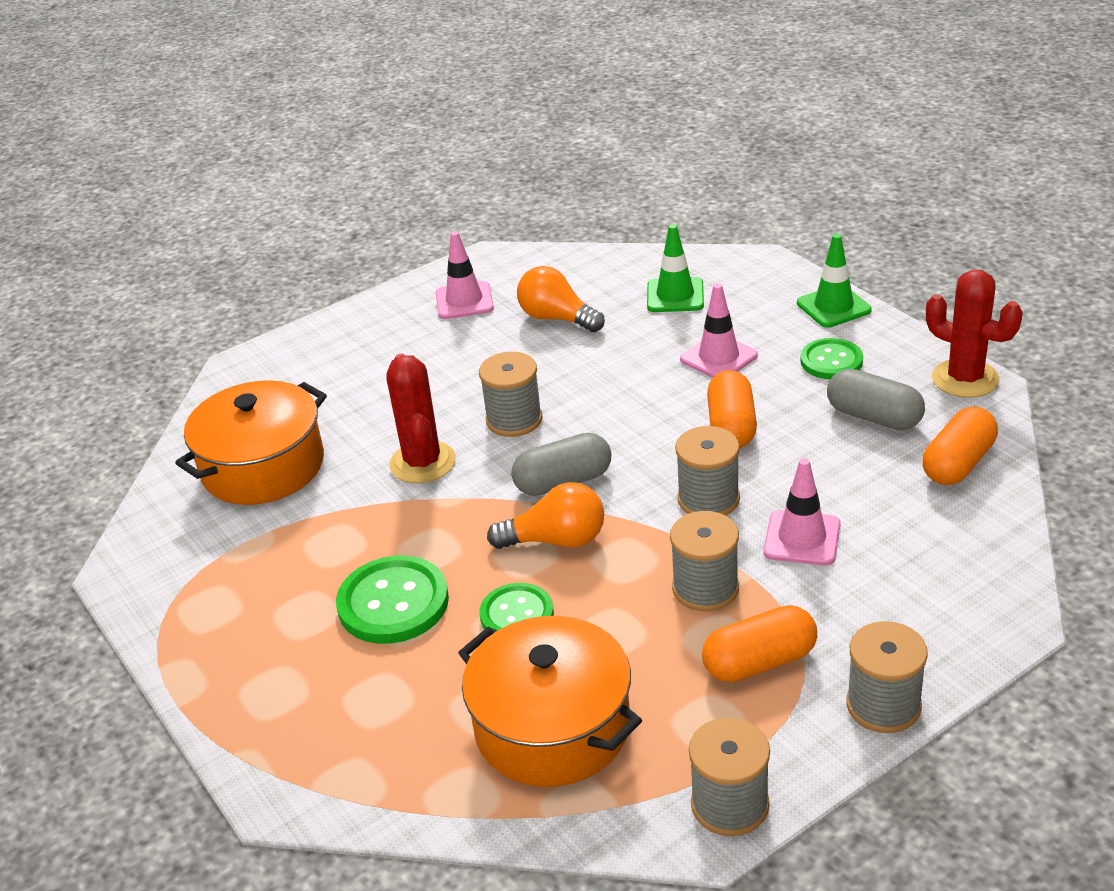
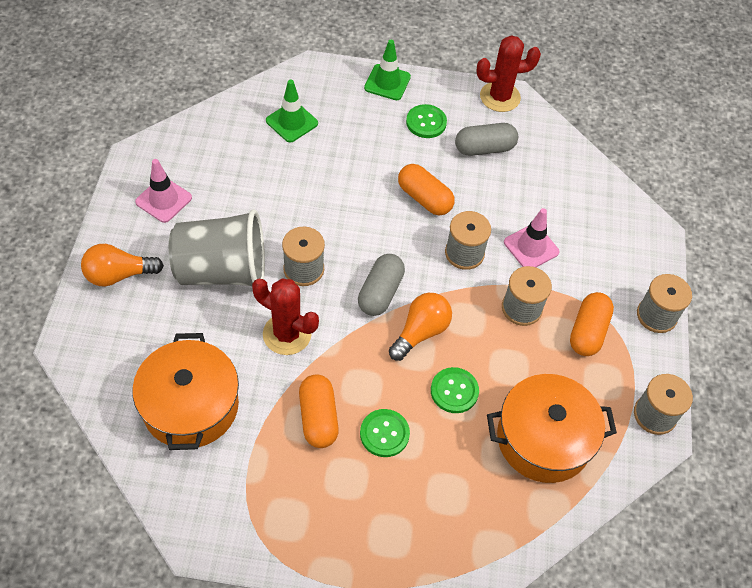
camera: 55 degrees left, 20 degrees up
green button [336,555,449,644] -> green button [360,409,410,457], size x0.65
orange light bulb [517,266,605,332] -> orange light bulb moved to [81,244,164,286]
pink traffic cone [680,283,758,378] -> none
orange capsule [922,406,998,485] -> orange capsule moved to [299,375,339,448]
none -> grey cup [169,210,265,286]

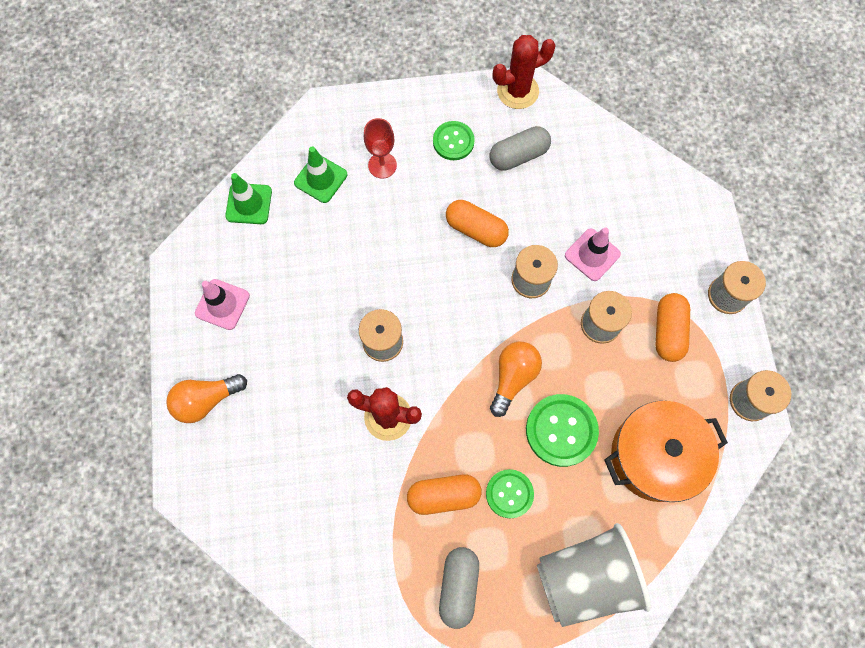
camera: 10 degrees left, 15 degrees up
orange pot [132,333,239,450] -> none
grey cup [169,210,265,286] -> grey cup moved to [537,523,651,627]
orange capsule [299,375,339,448] -> orange capsule turned 75 degrees counterclockwise [407,474,481,515]
grey capsule [358,254,405,316] -> grey capsule moved to [439,547,479,629]
green traffic cone [364,40,411,100] -> green traffic cone moved to [225,173,272,224]
green button [431,367,479,413] -> green button [526,394,599,467], size x1.54
none -> red goblet [364,118,397,179]

